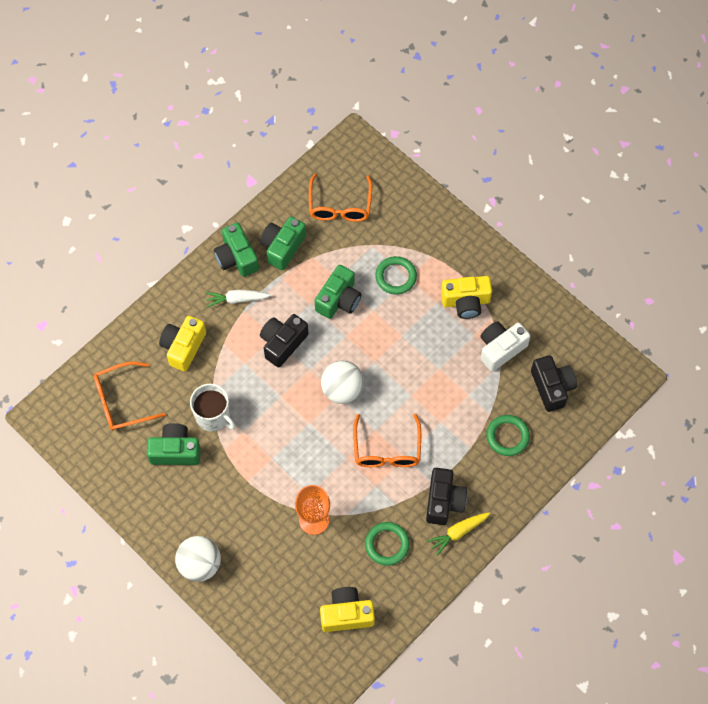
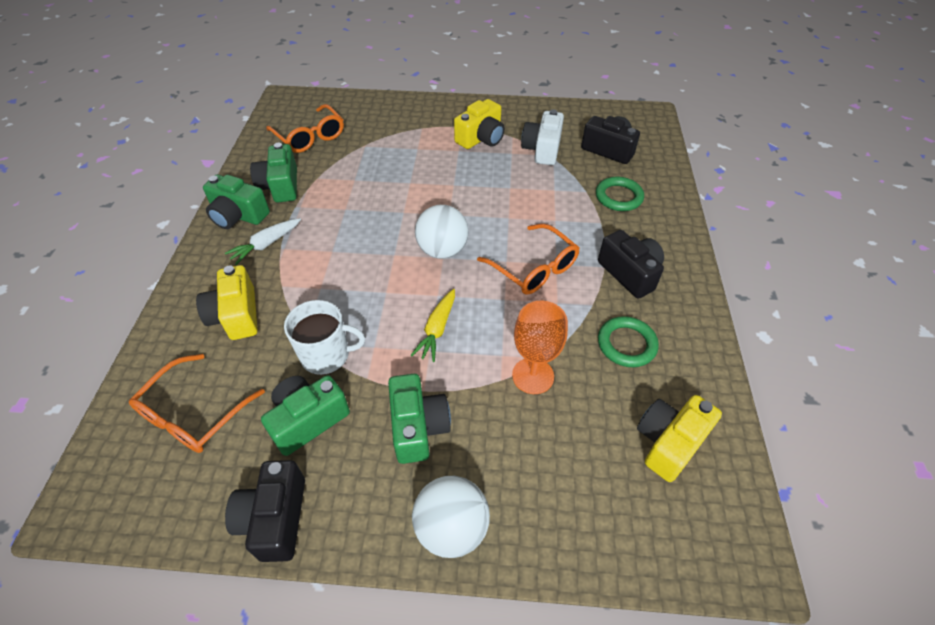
camera: 40 degrees left, 15 degrees down
black camera [260,314,308,368] -> black camera moved to [225,460,305,562]
green camera [315,265,362,319] -> green camera moved to [388,374,451,464]
green ring [375,256,417,294] -> none
yellow carrot [427,512,490,556] -> yellow carrot moved to [411,289,455,362]

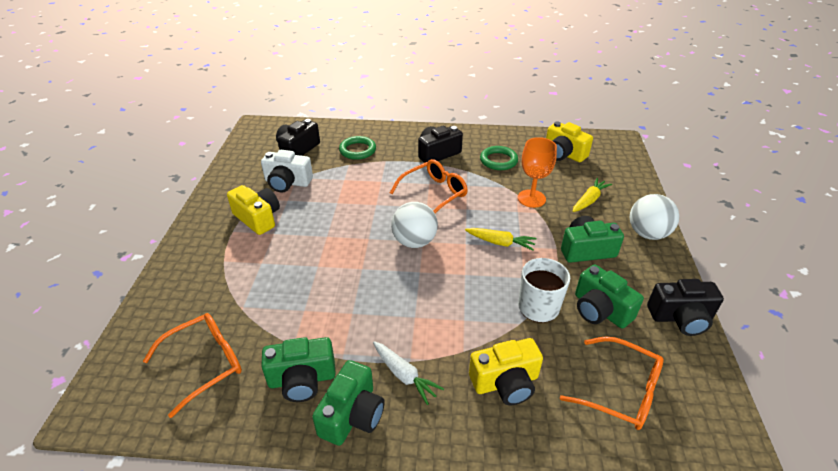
camera: 90 degrees left, 10 degrees down
none -> yellow carrot [573,178,612,212]

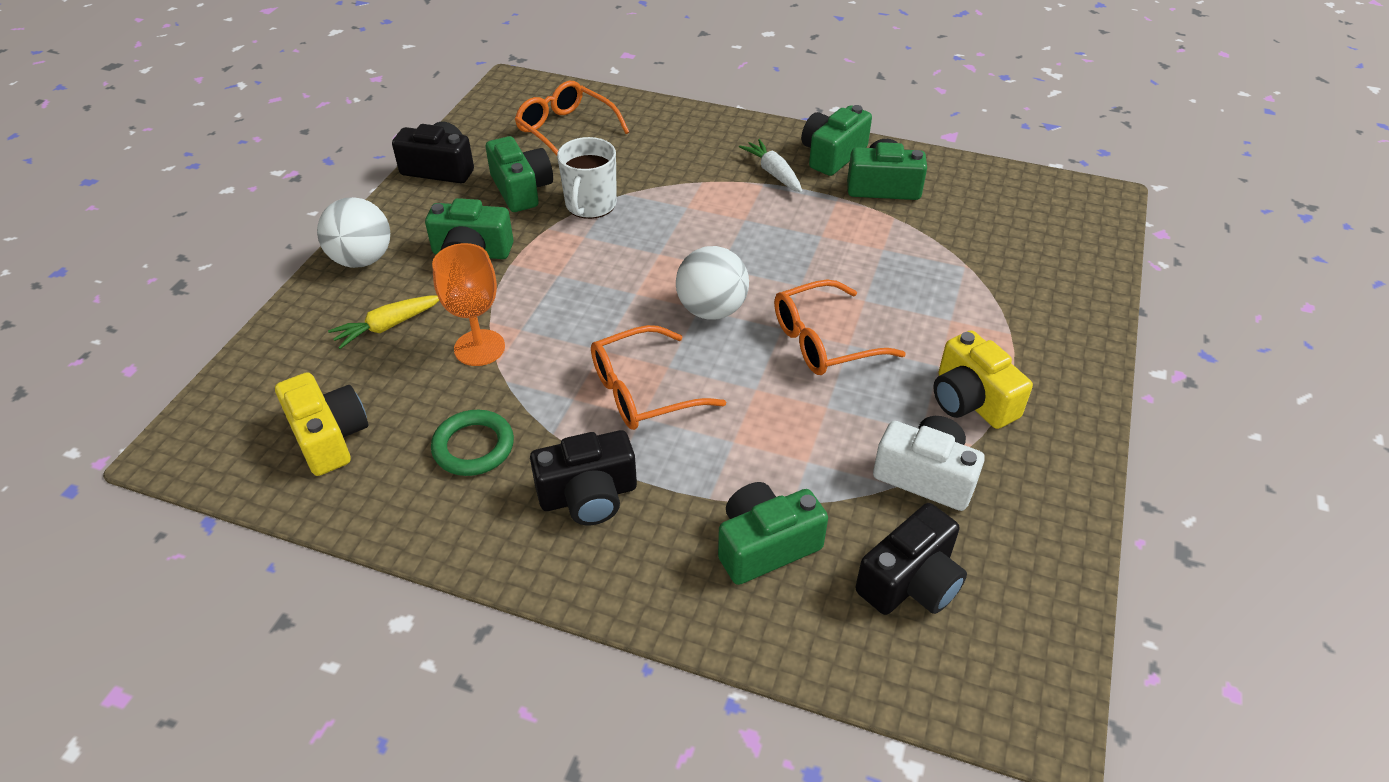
camera: 165 degrees left, 5 degrees up
orange glasses [143,313,242,418] -> orange glasses moved to [774,280,906,375]
green ring [339,136,376,160] -> green camera [718,482,828,585]
yellow carrot [465,228,537,251] -> none
yellow camera [469,338,543,405] -> none

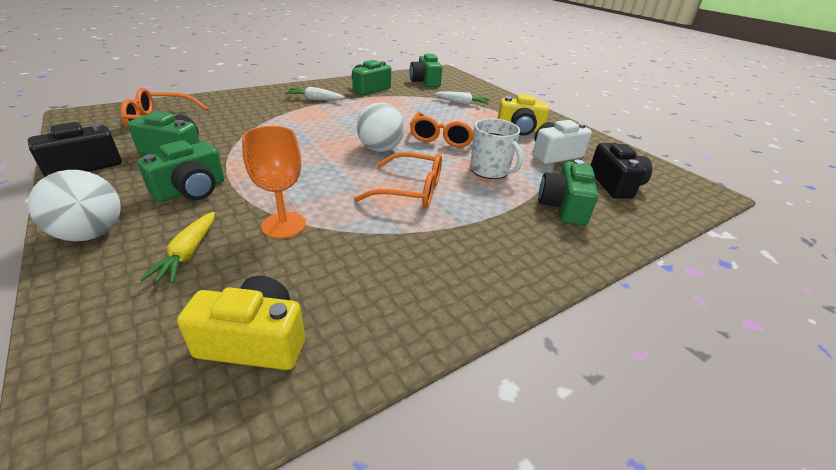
camera: 55 degrees left, 10 degrees down
green ring [431,410,514,476] -> none
black camera [530,430,637,525] -> none
white mug [557,137,617,219] -> white mug moved to [470,118,523,179]
orange glasses [591,325,726,430] -> orange glasses turned 90 degrees counterclockwise [354,152,442,208]
green camera [802,105,872,176] -> green camera moved to [410,53,442,87]
none -> white carrot [434,92,490,105]

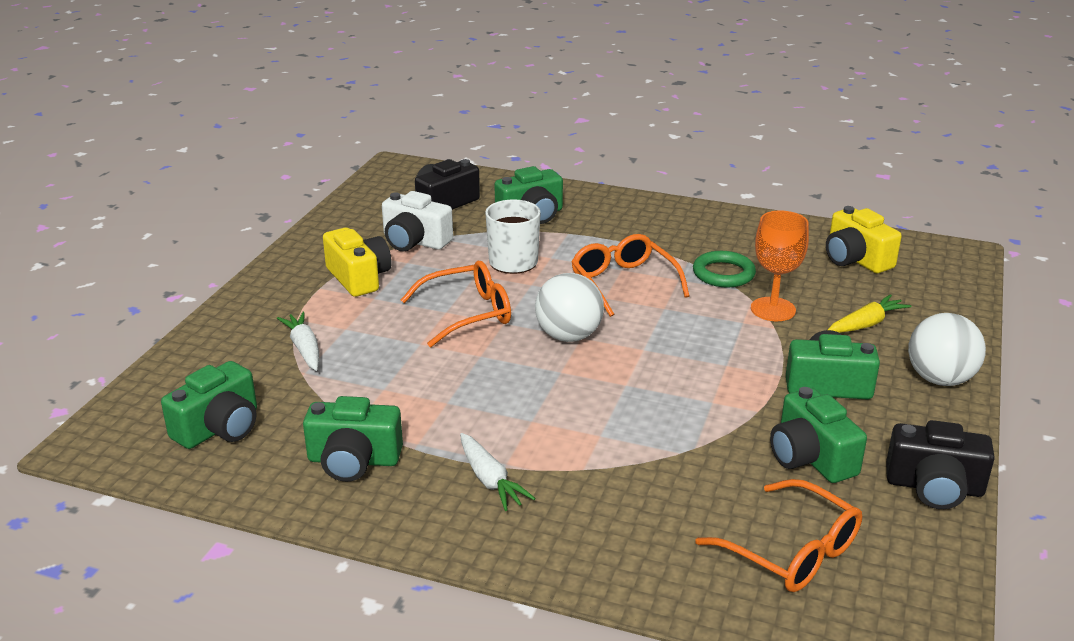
camera: 125 degrees left, 5 degrees down
none -> green ring [693,251,756,288]

